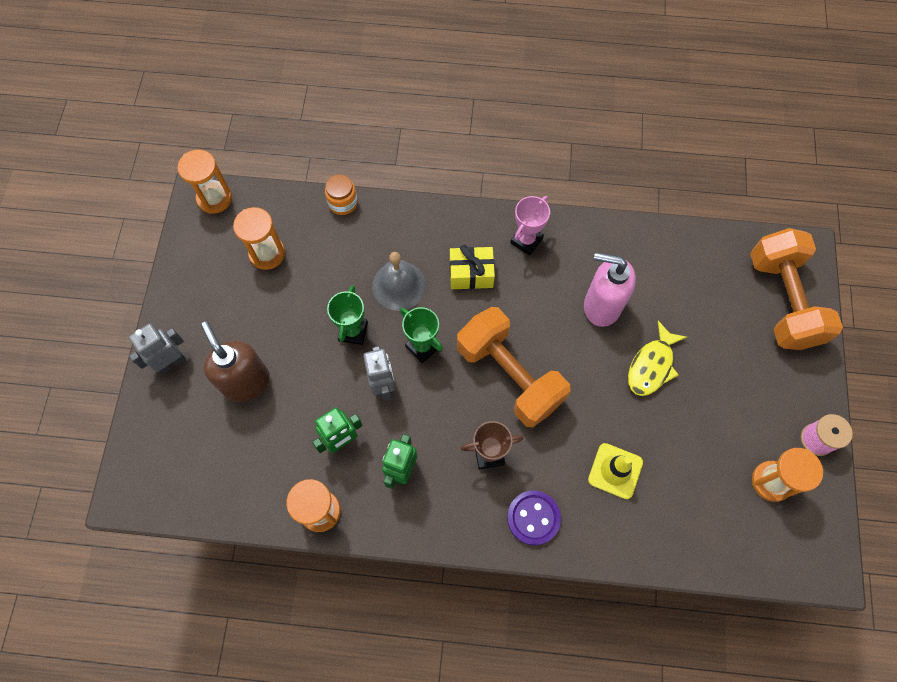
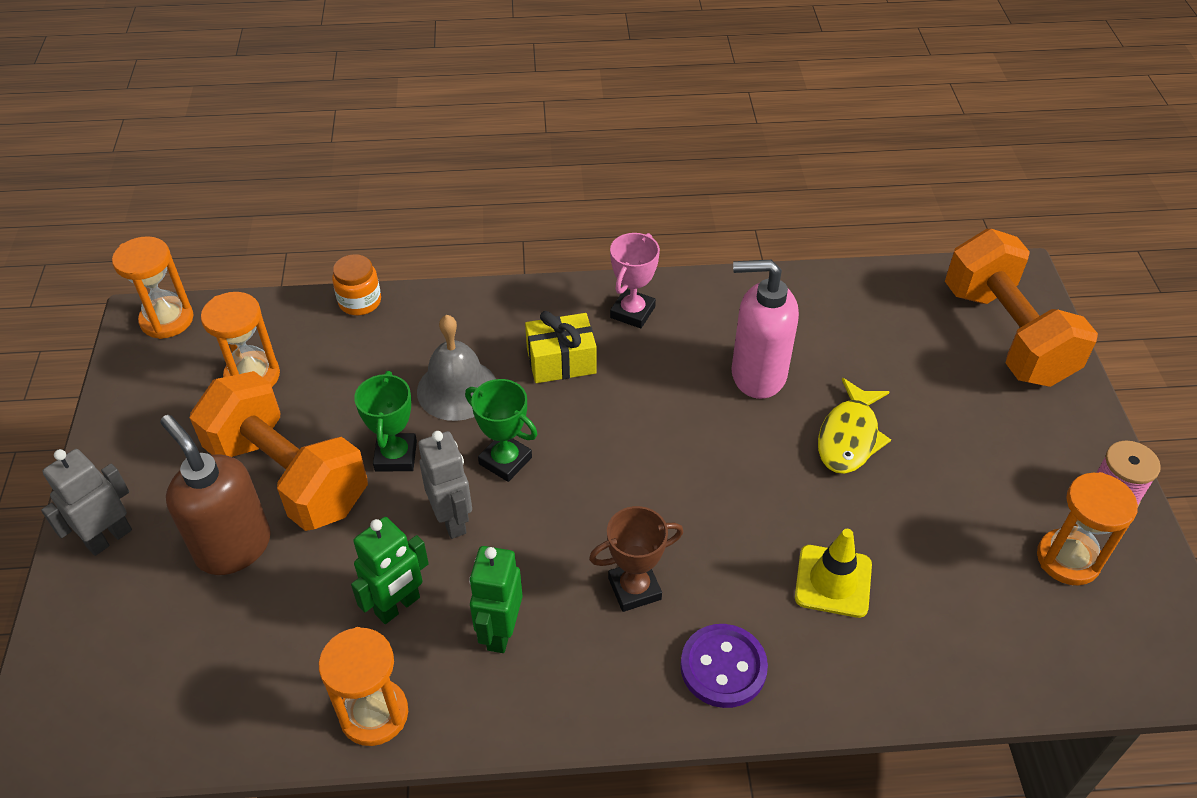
camera: 10 degrees left, 20 degrees down
orange dumbbell [457,307,571,427] -> orange dumbbell moved to [190,371,368,531]

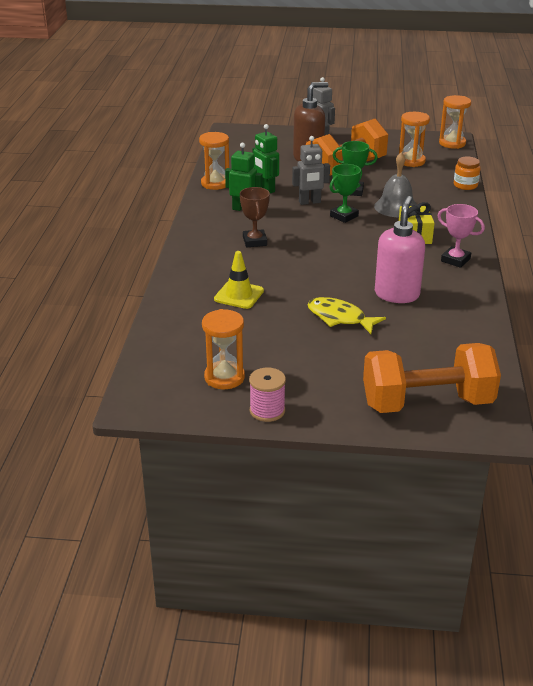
camera: 100 degrees right, 15 degrees down
purple button [680,624,768,708] -> none

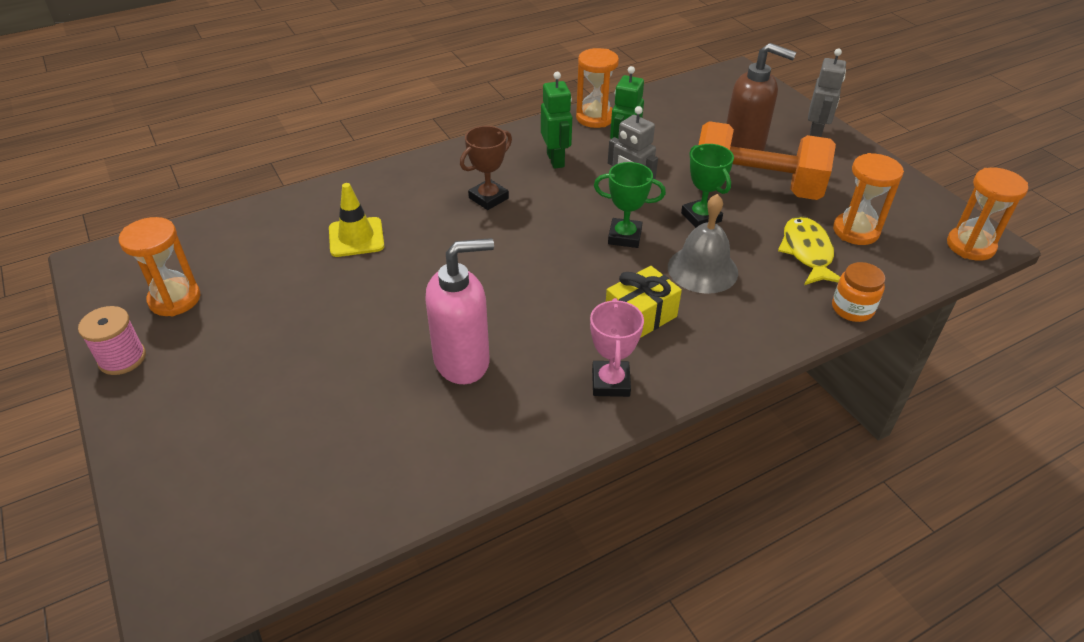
camera: 55 degrees right, 10 degrees up
yellow fish [307,297,386,334] -> yellow fish moved to [778,216,840,285]
orange dumbbell [363,343,501,413] -> none

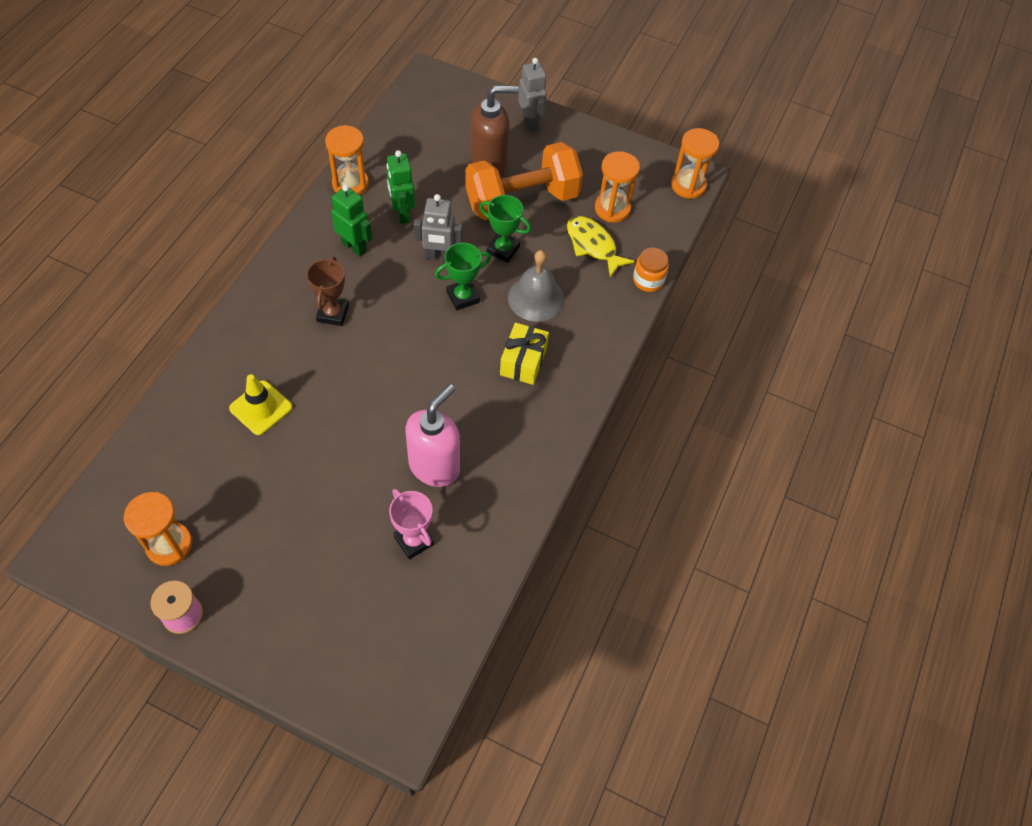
camera: 40 degrees left, 15 degrees up
pink trophy [590,298,644,397] -> pink trophy moved to [389,489,434,559]

